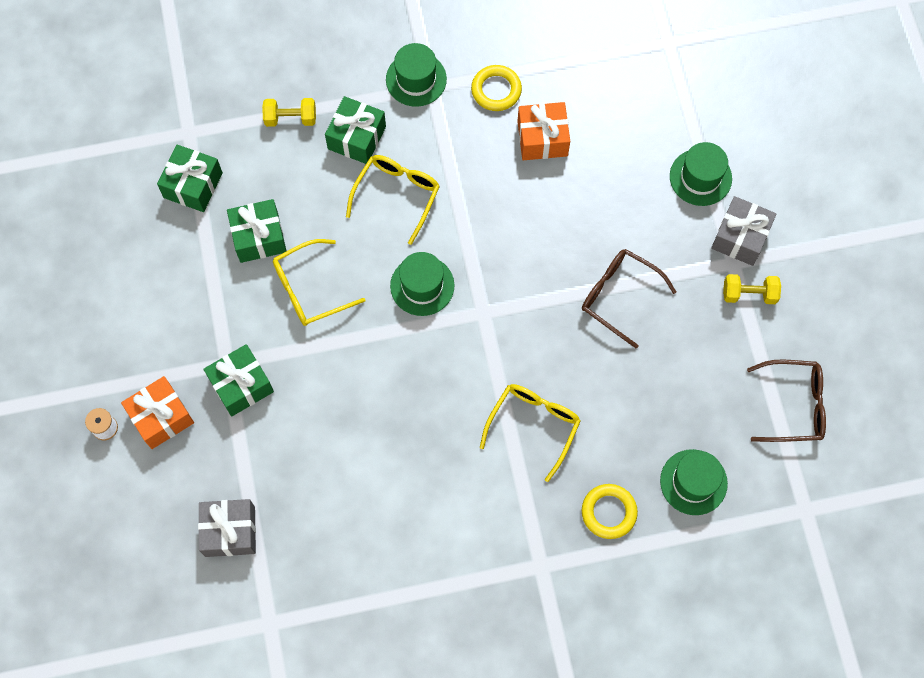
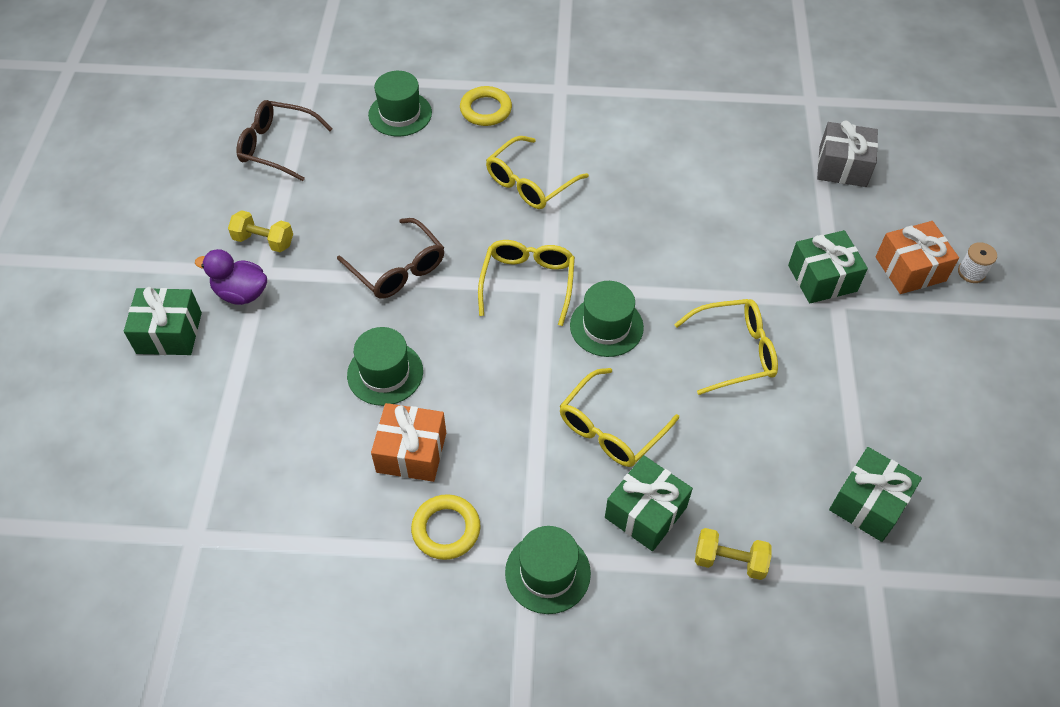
camera: 165 degrees left, 15 degrees down
green gift [227,199,286,263] -> green gift moved to [124,287,202,355]
green hat [670,142,732,206] -> green hat moved to [347,327,423,406]
grey gift [711,196,776,266] -> purple duck [195,249,267,305]
none -> yellow glasses [478,240,575,326]

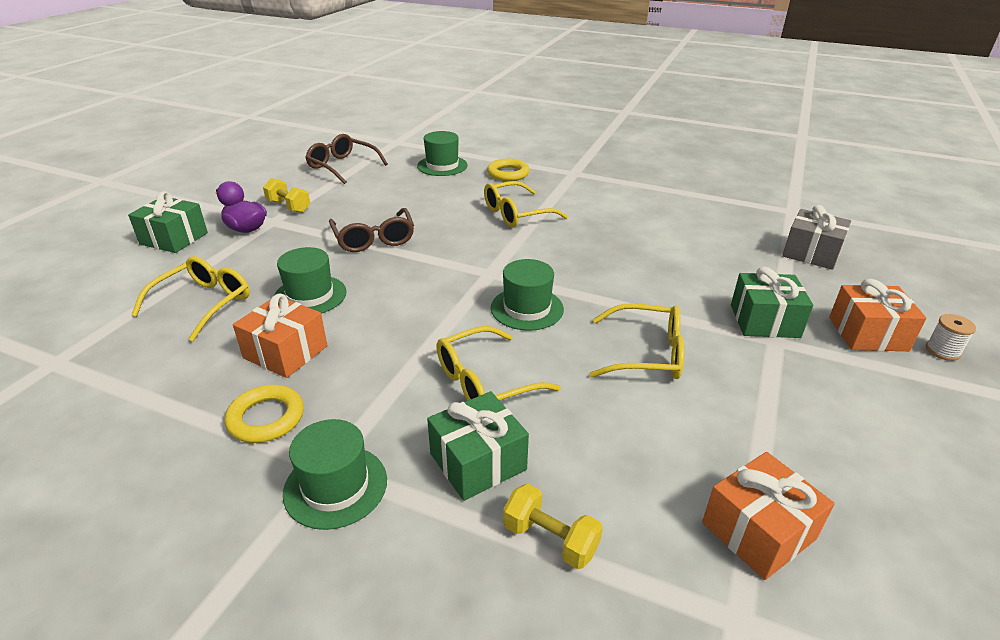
camera: 20 degrees right, 20 degrees down
yellow glasses [478,240,575,326] -> yellow glasses moved to [131,256,250,342]
green gift [829,447,922,542] -> orange gift [702,452,835,580]

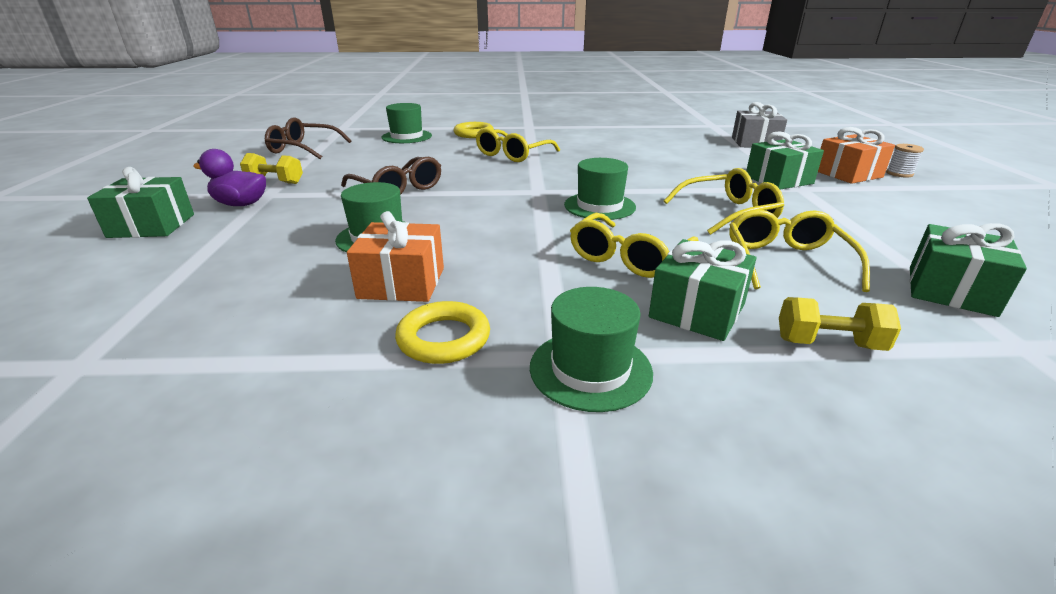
camera: 25 degrees left, 5 degrees down
yellow glasses [131,256,250,342] -> yellow glasses moved to [729,209,870,292]
orange gift [702,452,835,580] -> green gift [910,223,1027,317]

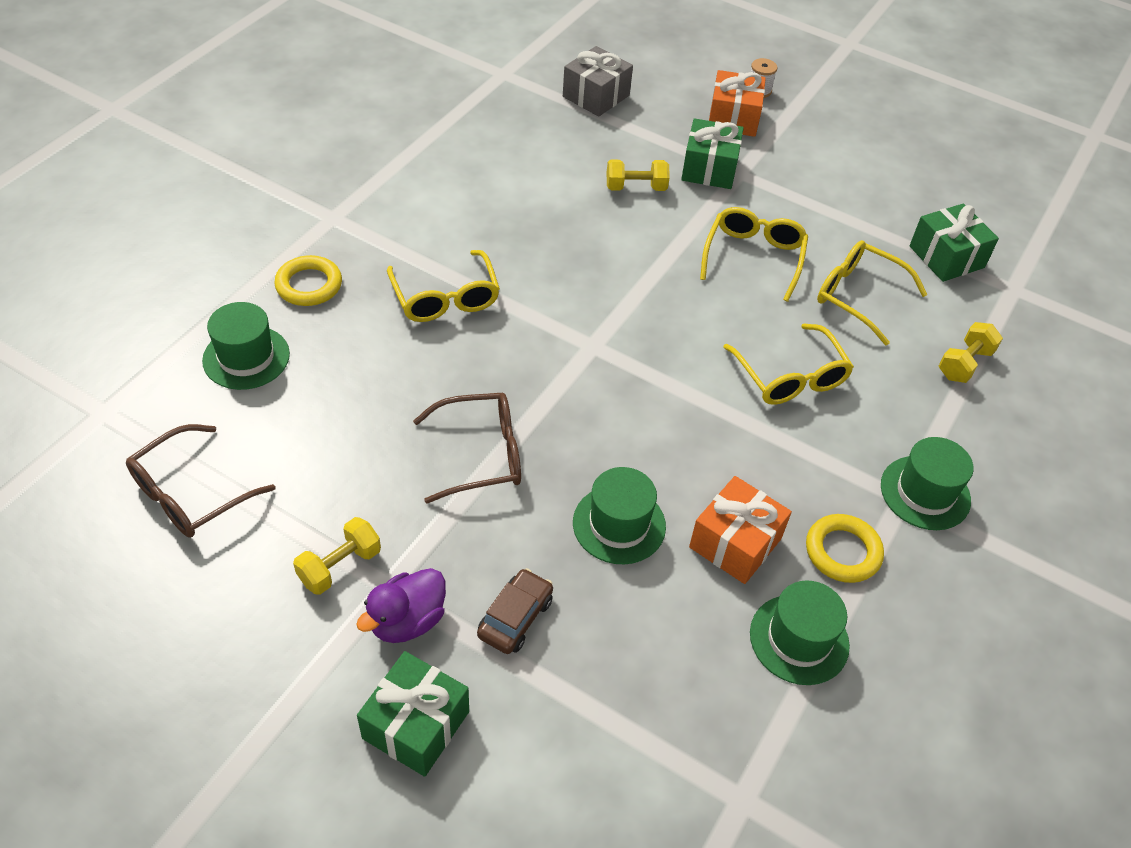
camera: 60 degrees left, 20 degrees up
green hat [564,158,636,220] -> green hat moved to [750,581,850,685]
green gift [649,239,756,341] -> none
none -> brown car [477,568,553,654]
none -> yellow dumbbell [607,160,670,191]

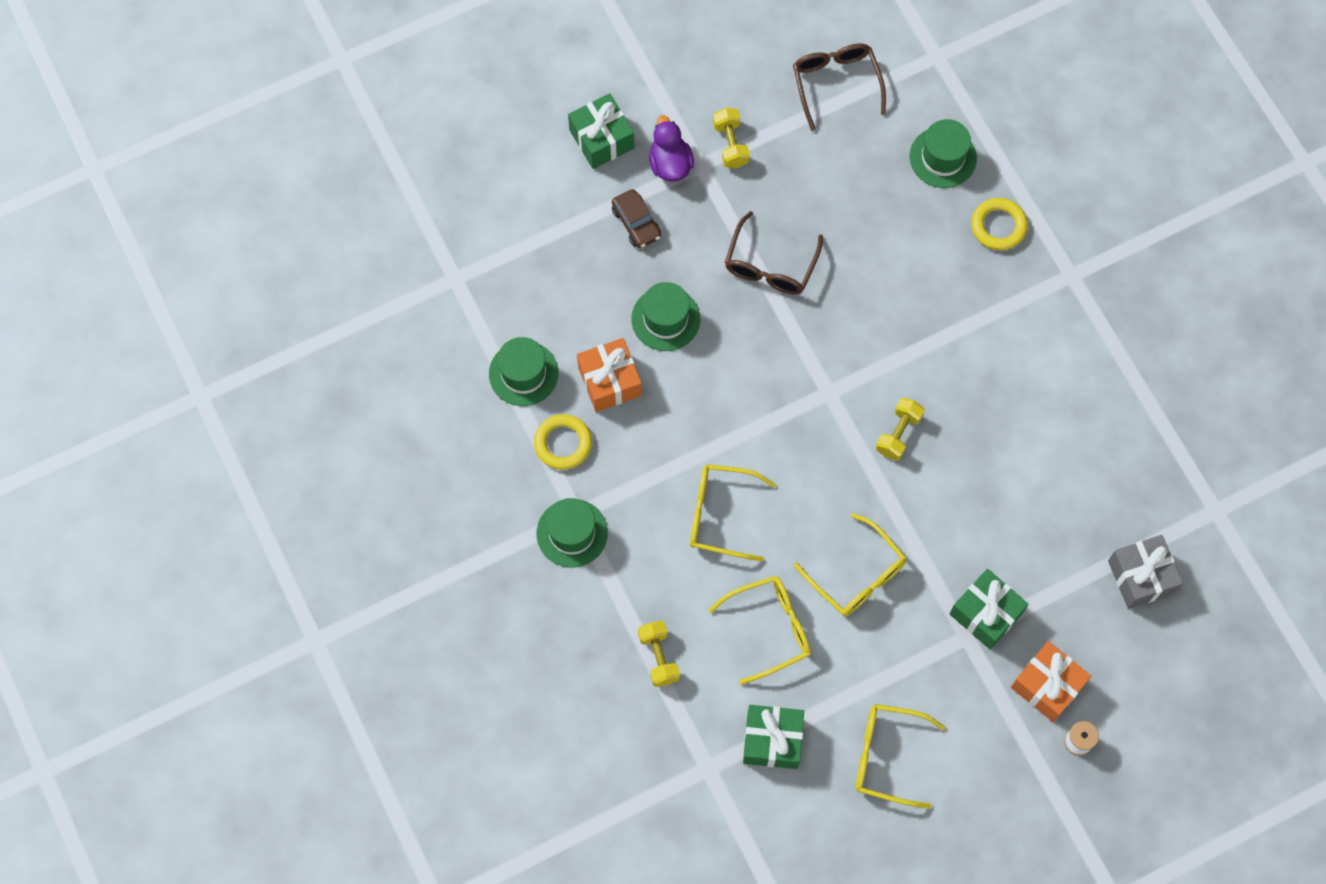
camera: 125 degrees right, 20 degrees up
yellow glasses [387,250,500,322] -> yellow glasses moved to [856,704,945,809]
yellow dumbbell [607,160,670,191] -> yellow dumbbell moved to [876,398,925,460]

